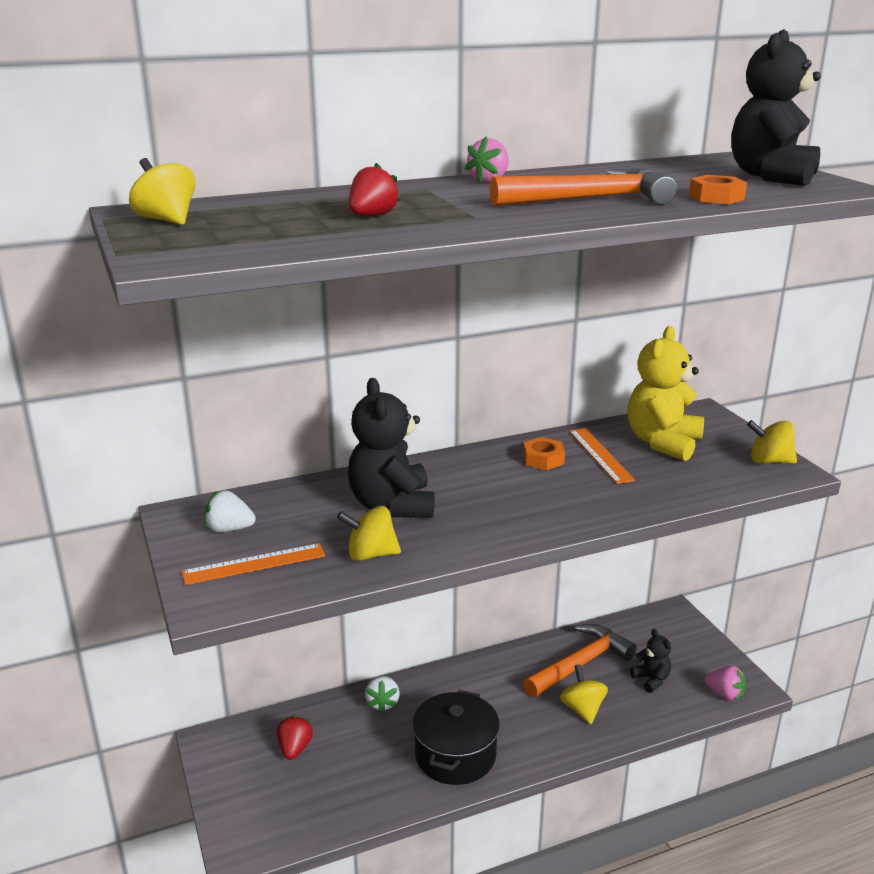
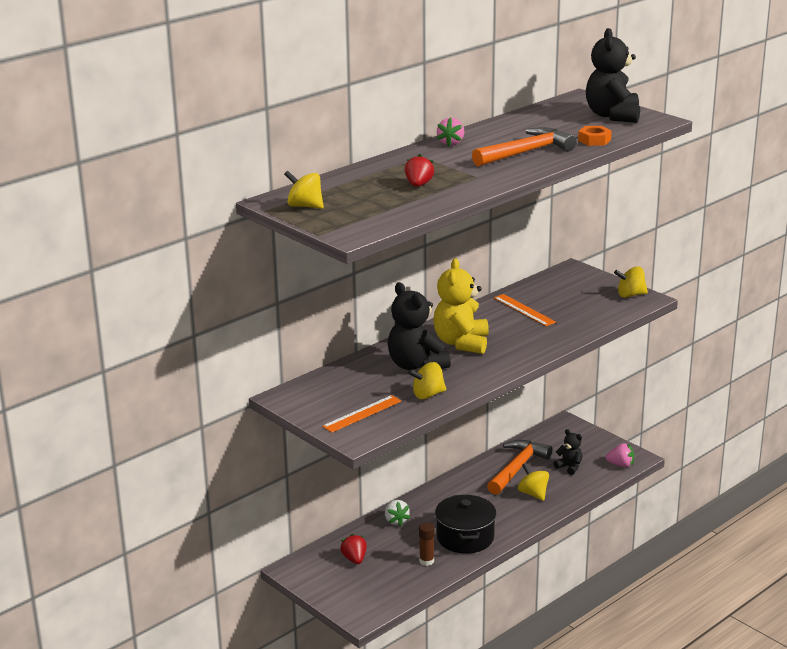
camera: 20 degrees left, 0 degrees up
white strawberry [205,490,256,532] -> none
orange nut [523,437,565,470] -> none
yellow teddy bear [627,326,704,461] -> yellow teddy bear moved to [433,258,489,354]
none -> brown glue stick [419,523,435,566]

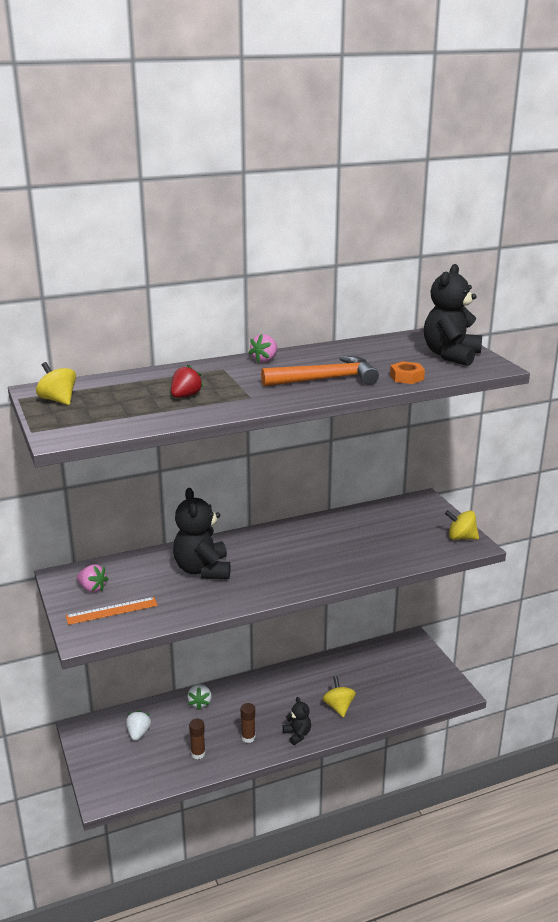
camera: 20 degrees right, 0 degrees up
red strawberry [340,534,367,564] -> white strawberry [126,710,151,741]
yellow spinning top [408,362,446,399] -> none
yellow teddy bear [433,258,489,354] -> none
black pot [435,495,496,554] -> brown glue stick [241,703,255,743]
orange hammer [487,440,552,495] -> none
orange ruler [494,294,556,326] -> none
black teddy bear [553,429,582,475] -> black teddy bear moved to [283,697,311,745]
pink strawberry [606,443,634,467] -> pink strawberry moved to [77,564,108,592]

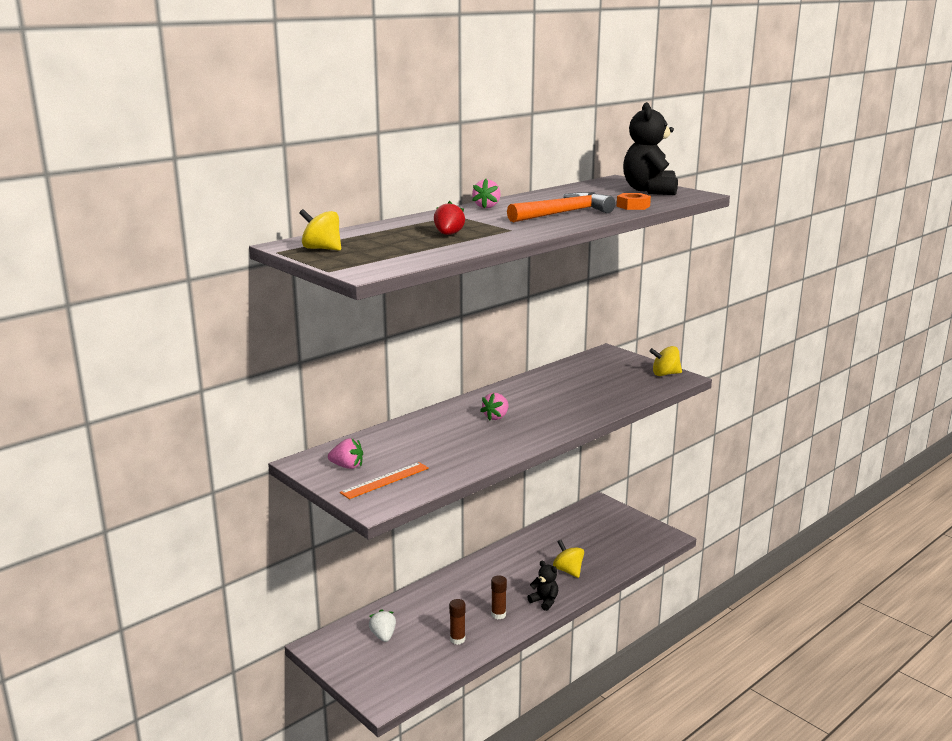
camera: 20 degrees left, 5 degrees down
black teddy bear [173,488,231,579] -> none
white strawberry [187,684,212,710] -> none
none -> pink strawberry [480,393,509,421]

